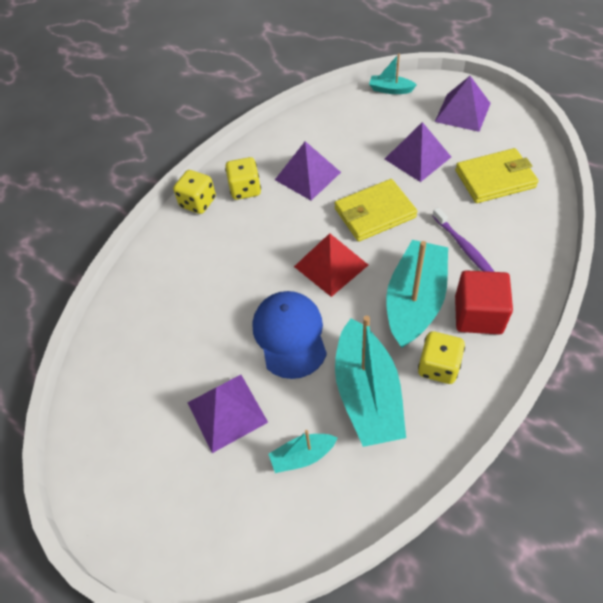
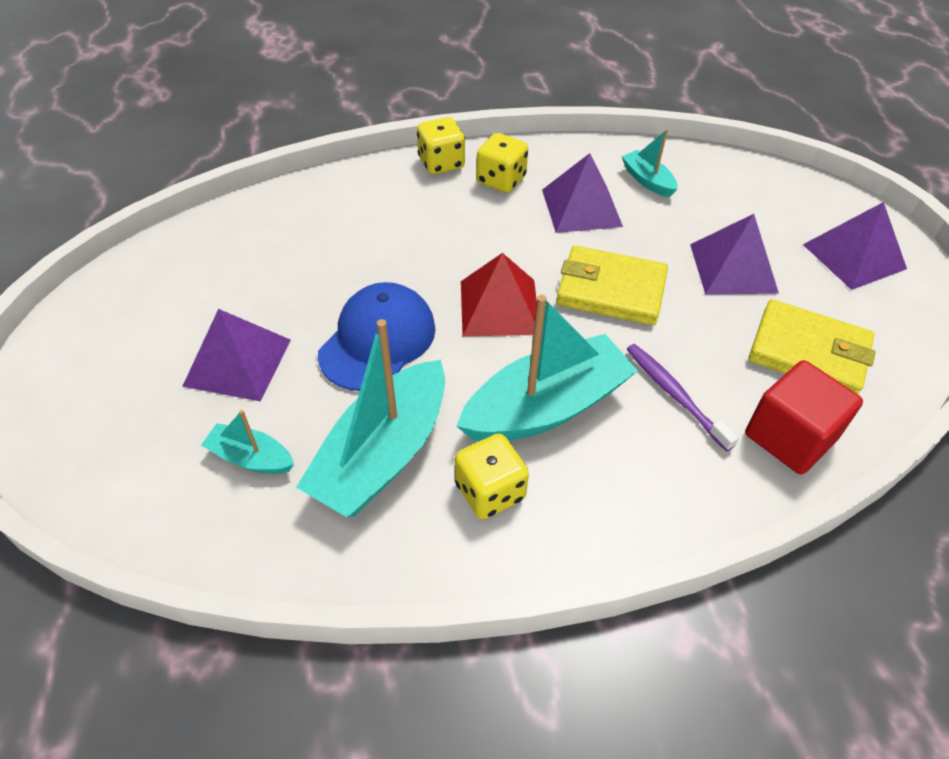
camera: 35 degrees right, 5 degrees down
turquoise boat [369,53,417,94] -> turquoise boat moved to [622,130,677,197]
purple toothbrush [432,207,495,272] -> purple toothbrush turned 135 degrees clockwise [627,344,739,452]
red cube [455,270,513,334] -> red cube moved to [745,360,863,474]

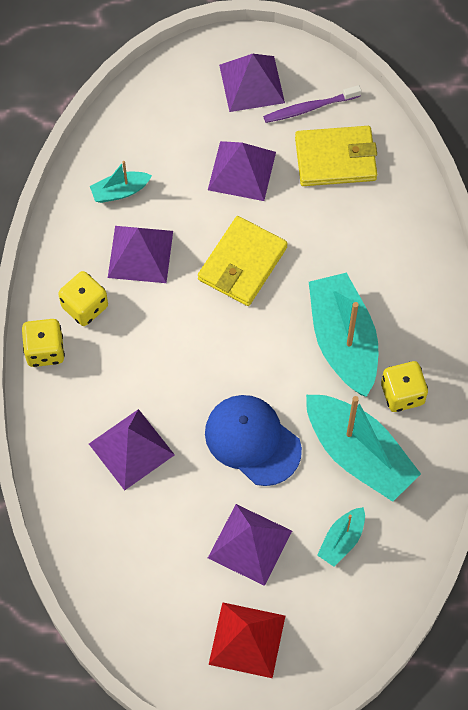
camera: 75 degrees left, 15 degrees up
red pyramid [461,253,537,336] -> red pyramid moved to [208,602,285,678]
purple toothbrush [627,344,739,452] -> purple toothbrush moved to [263,85,362,123]
red cube [745,360,863,474] -> none
yellow wallet [749,299,876,395] -> yellow wallet turned 45 degrees clockwise [295,126,377,186]
none -> purple pyramid [89,409,175,491]

